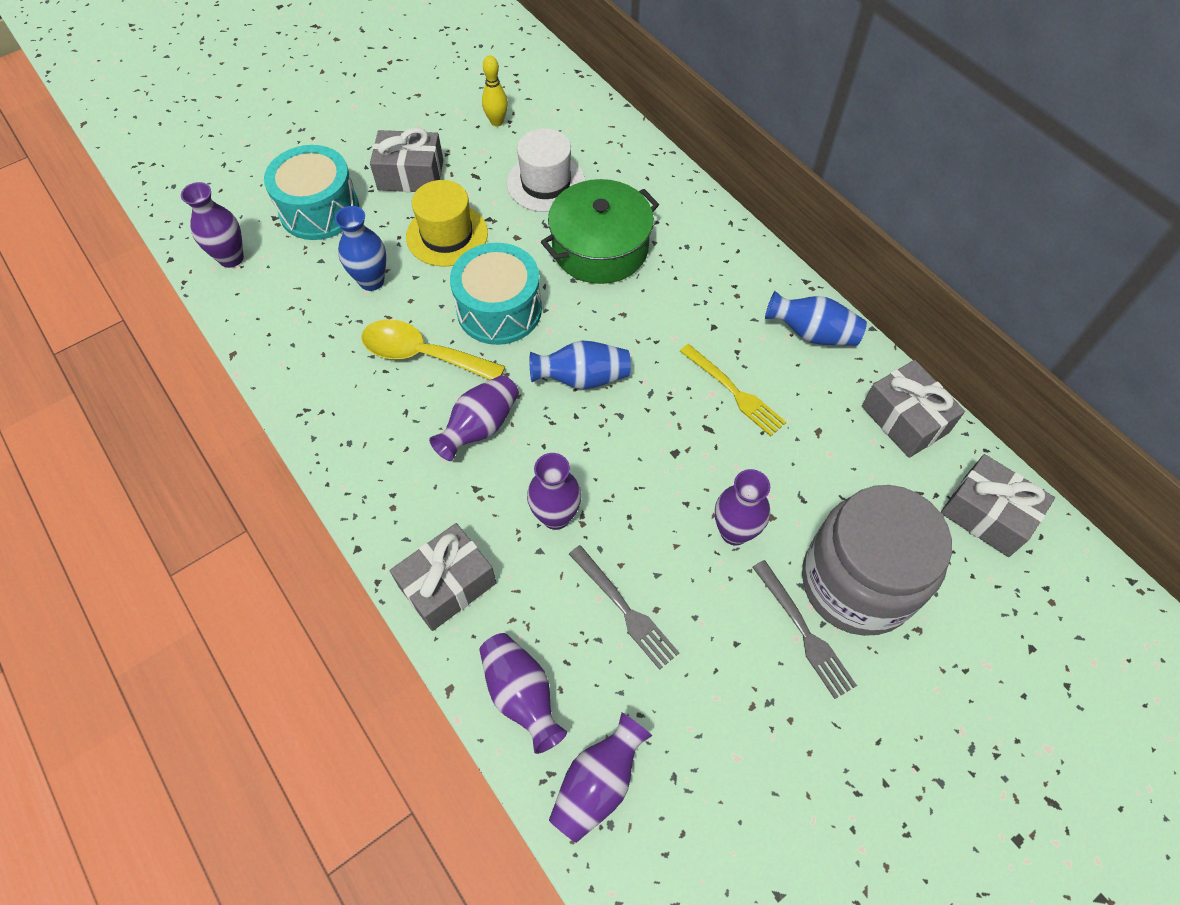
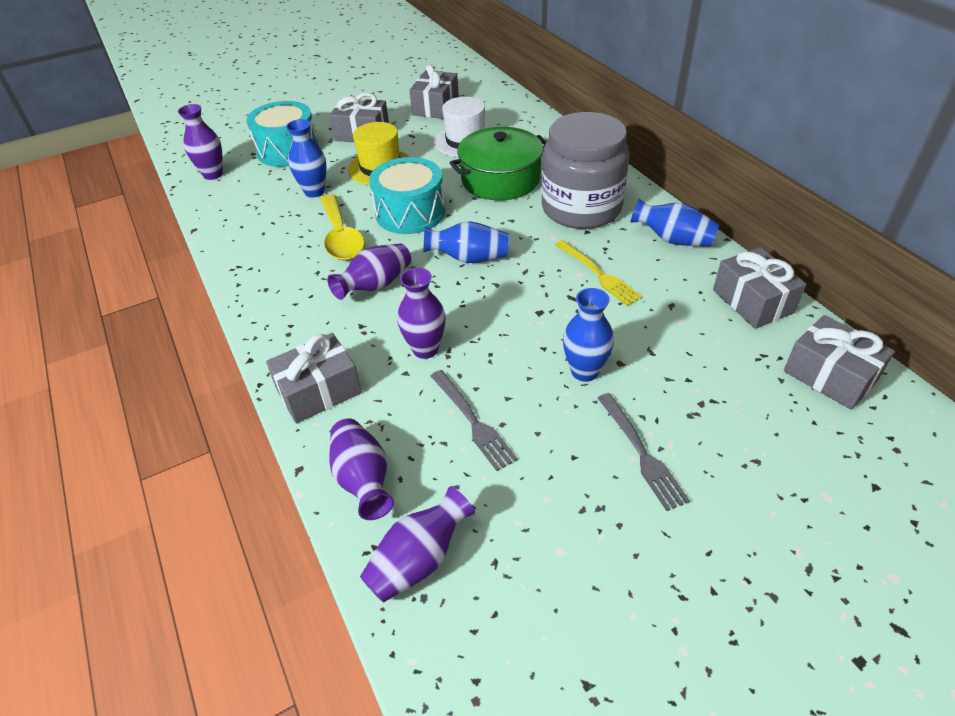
camera: 10 degrees right, 15 degrees down
yellow spoon [361,319,505,380] -> yellow spoon turned 135 degrees counterclockwise [320,194,365,260]
yellow bowling pin [482,55,508,126] -> grey gift [409,64,459,119]
purple vase [715,469,770,545] -> blue vase [563,288,614,382]
grey jar [802,485,952,636] -> grey jar moved to [541,112,630,229]

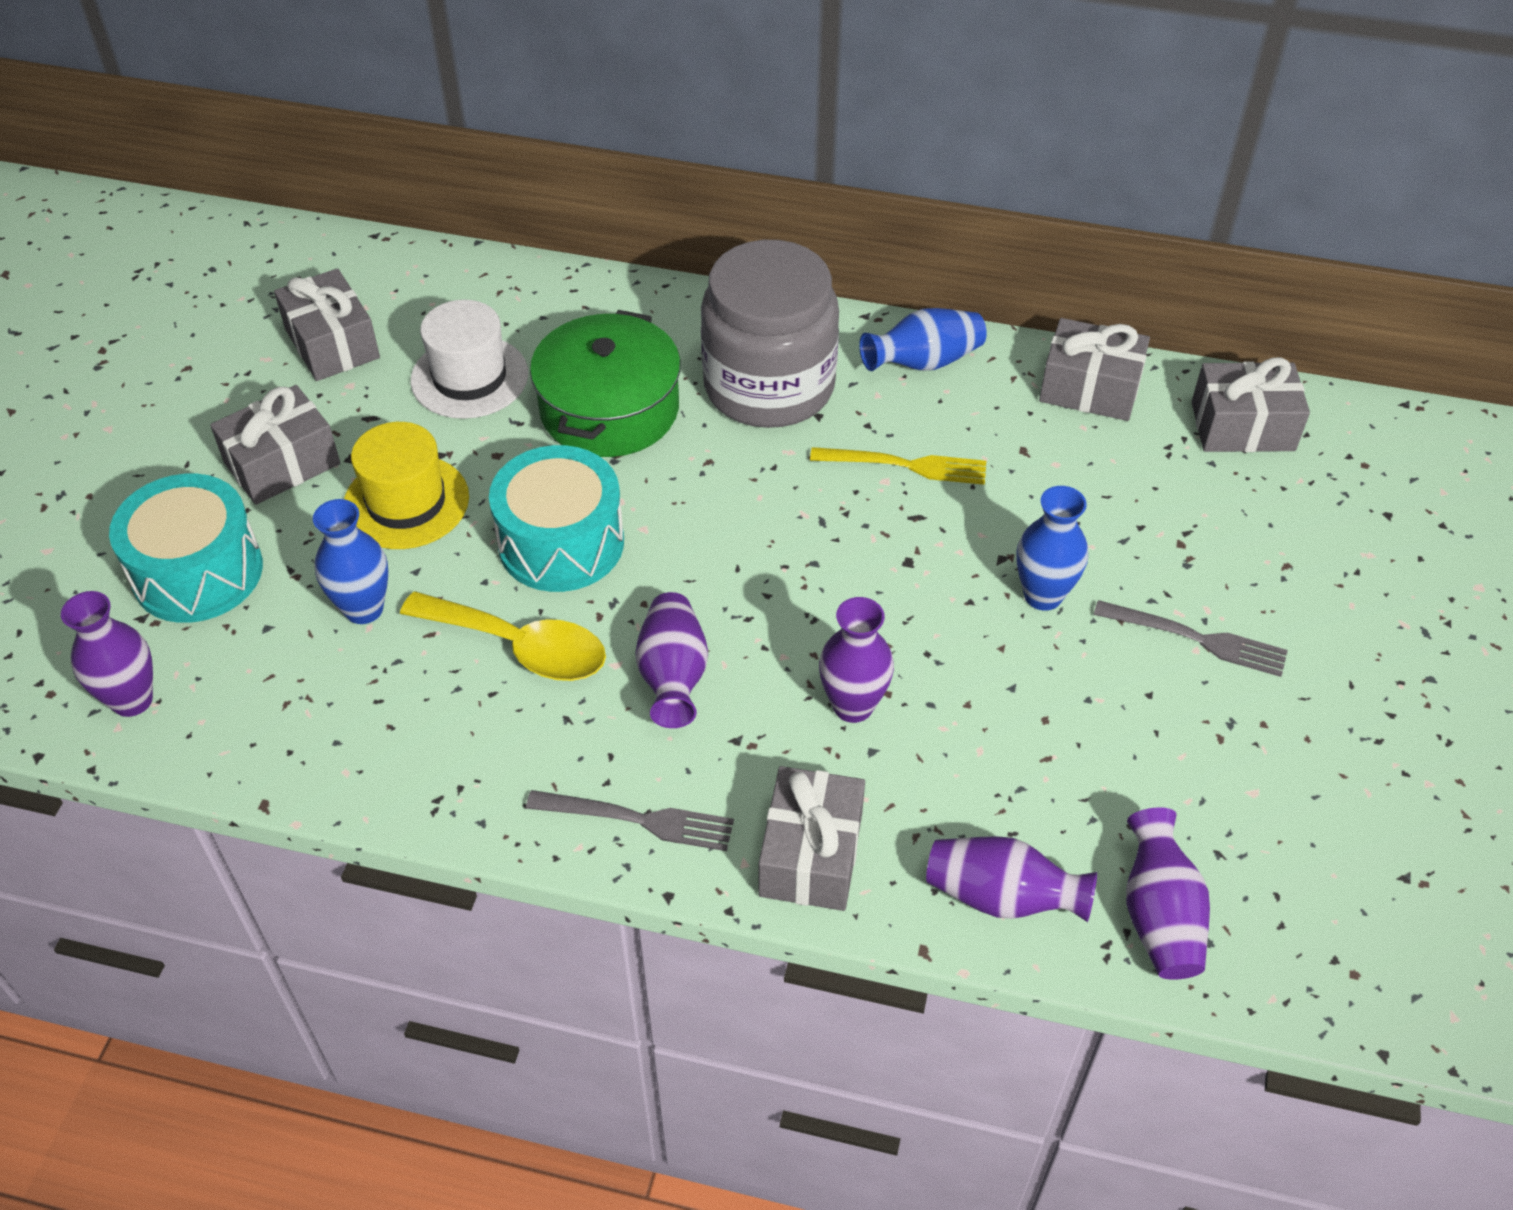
camera: 50 degrees left, 5 degrees up
blue vase [424,221,509,263] -> none
grey fork [431,370,518,471] -> grey fork moved to [526,790,734,851]

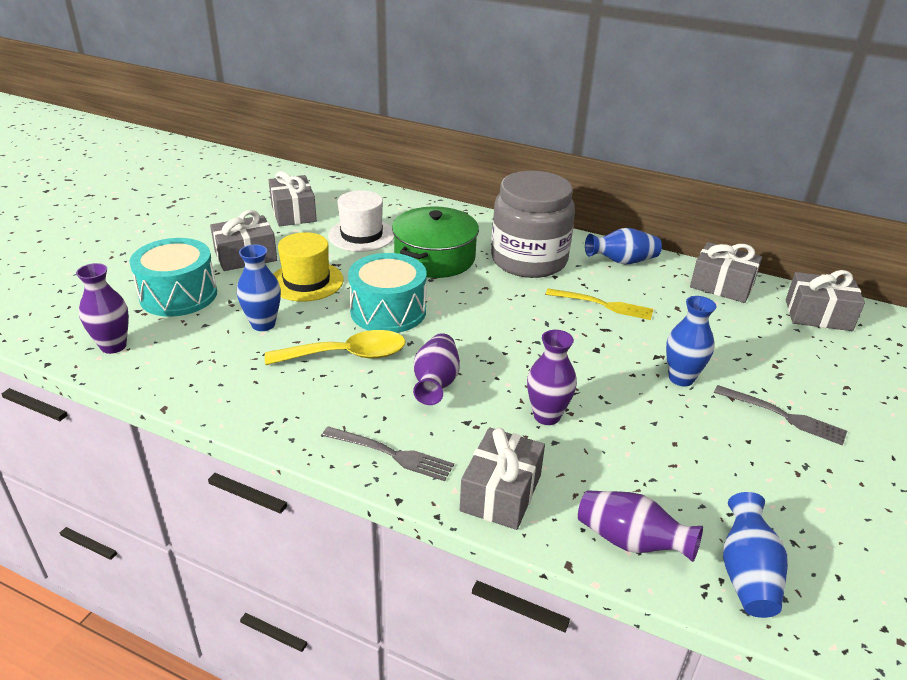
camera: 10 degrees right, 15 degrees down
yellow spoon [400,592,606,681] -> yellow spoon turned 45 degrees counterclockwise [265,330,406,365]
purple vase [1126,807,1210,980] -> blue vase [723,492,788,618]

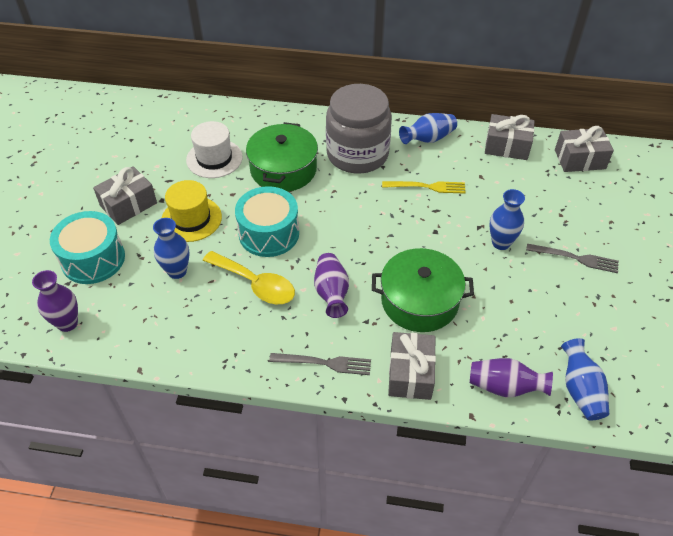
camera: 15 degrees left, 15 degrees up
yellow spoon [265,330,406,365] -> yellow spoon turned 60 degrees clockwise [203,251,295,304]
grey gift [268,171,317,226] -> none
purple vase [527,330,577,425] -> green pot [372,248,474,332]

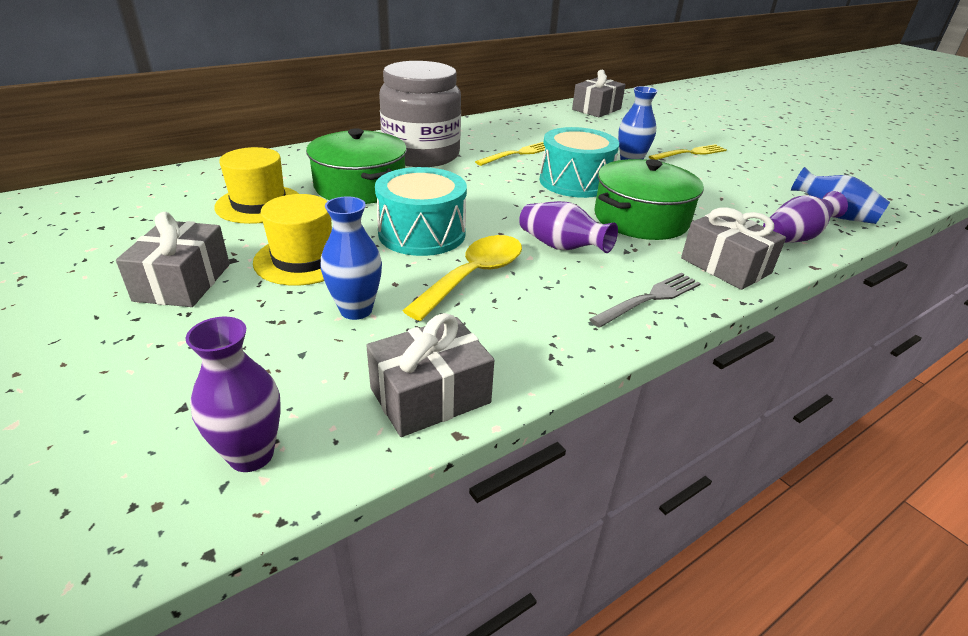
camera: 45 degrees left, 15 degrees down
turquoise drum [50,211,125,284] -> turquoise drum moved to [540,127,619,198]
white hat [186,121,243,178] -> yellow hat [214,147,299,224]
yellow spoon [203,251,295,304] -> yellow spoon turned 45 degrees counterclockwise [402,235,522,321]
blue vase [399,113,457,144] -> none
grey gift [485,114,535,160] -> grey gift moved to [366,313,494,437]
grey fork [526,244,619,273] -> yellow fork [649,144,727,160]

